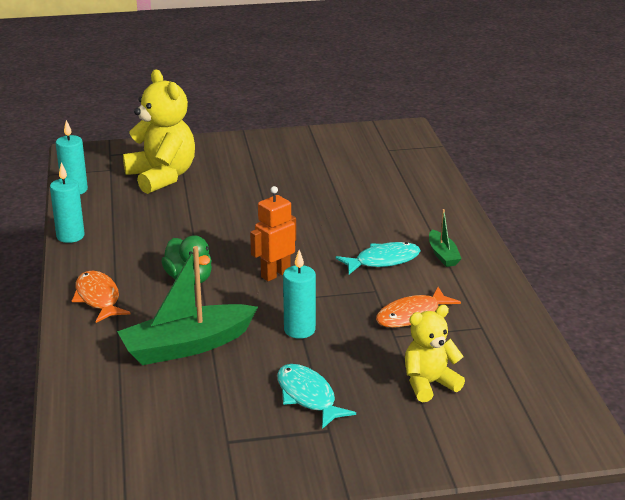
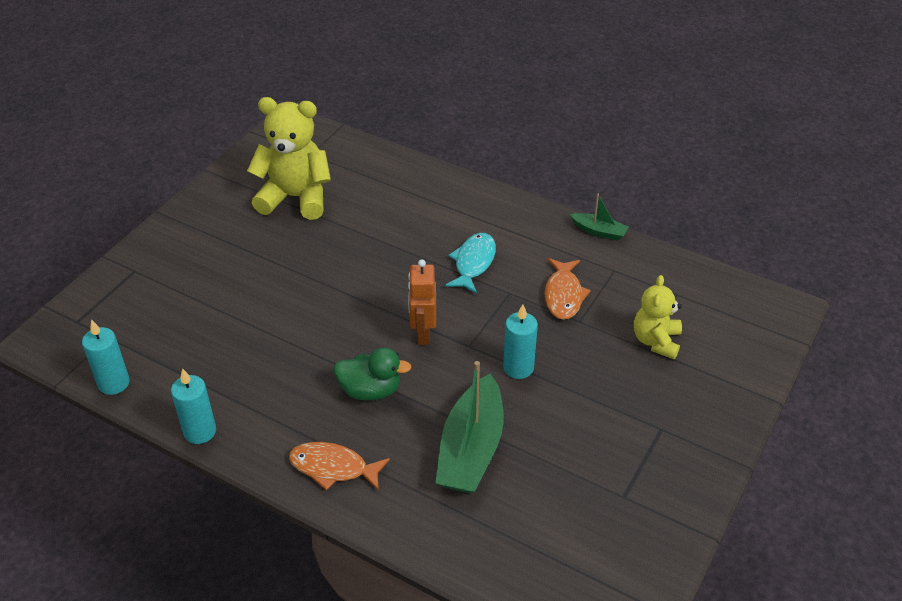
camera: 50 degrees left, 15 degrees up
yellow teddy bear [123,69,195,194] -> yellow teddy bear moved to [247,97,331,220]
turquoise fish [277,364,356,429] -> none
green boat [429,209,462,267] -> green boat moved to [570,194,628,241]

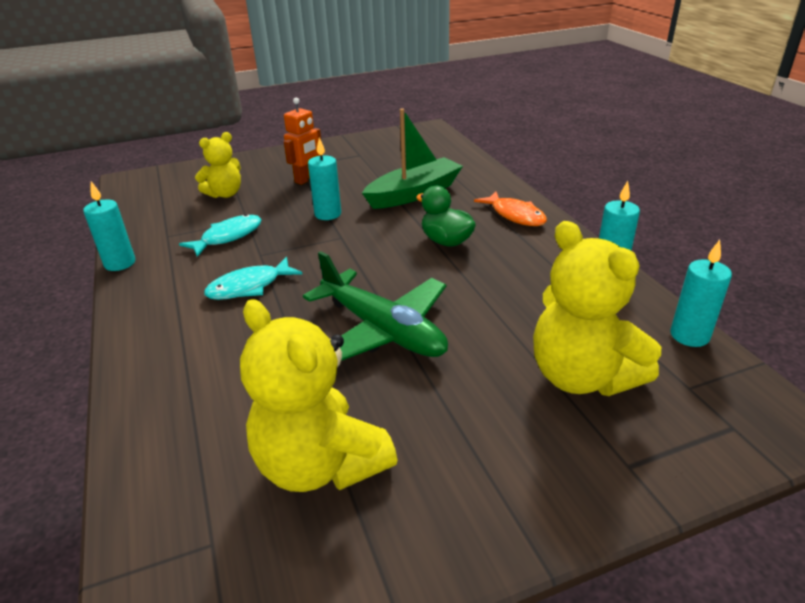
camera: 140 degrees left, 10 degrees down
orange robot [408,259,436,345] -> orange robot moved to [284,98,321,185]
orange fish [544,258,591,320] -> turquoise fish [179,214,262,257]
green boat [570,194,628,241] -> turquoise candle [83,181,135,271]
none -> green plane [303,251,448,361]
none -> yellow teddy bear [533,221,661,396]

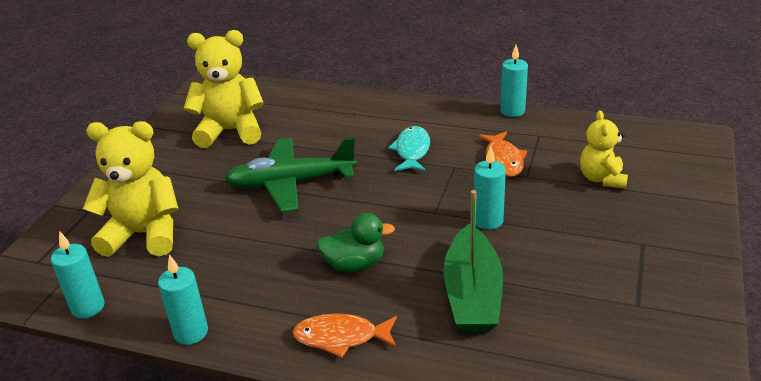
camera: 130 degrees right, 0 degrees up
turquoise fish [179,214,262,257] -> orange fish [478,131,527,177]
orange robot [284,98,321,185] -> none

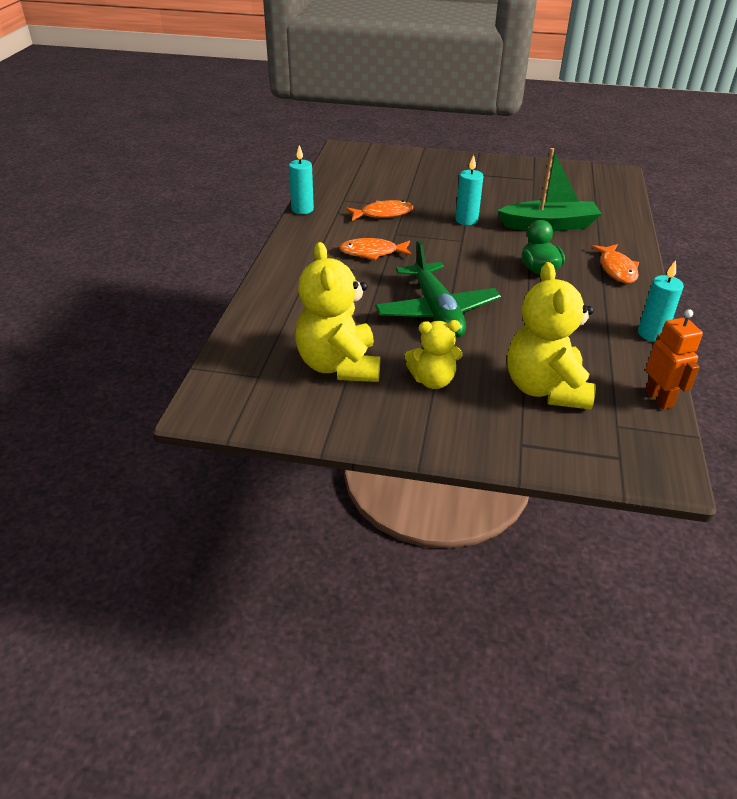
camera: 100 degrees left, 5 degrees up
turquoise candle [51,231,105,318] -> orange robot [645,309,703,410]
turquoise fish [388,126,430,171] -> orange fish [339,238,412,261]
yellow teddy bear [580,110,628,189] -> yellow teddy bear moved to [405,320,462,389]

